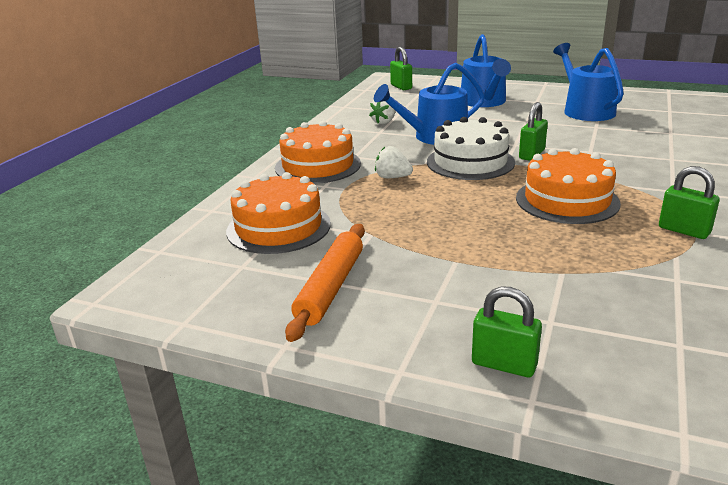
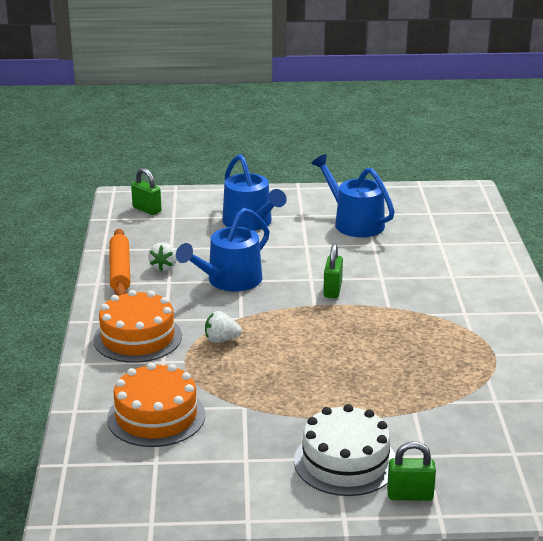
camera: 25 degrees left, 0 degrees up
orange rolling pin [285,224,365,342] -> orange rolling pin moved to [110,229,130,296]
white cake [427,117,515,180] -> white cake moved to [294,404,395,496]
orange cake [516,148,621,224] -> none
green padlock [659,166,719,239] -> none

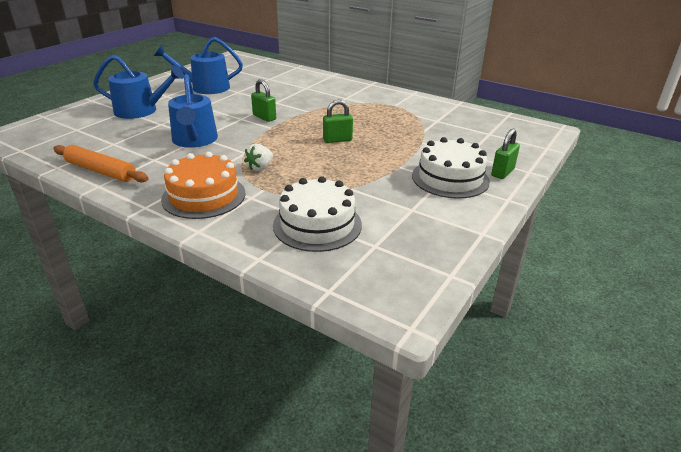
camera: 55 degrees left, 5 degrees up
orange cake [107,362,205,447] -> white cake [273,176,362,252]
green padlock [131,168,162,215] -> green padlock moved to [323,100,353,143]
white strawberry [148,242,177,271] -> none

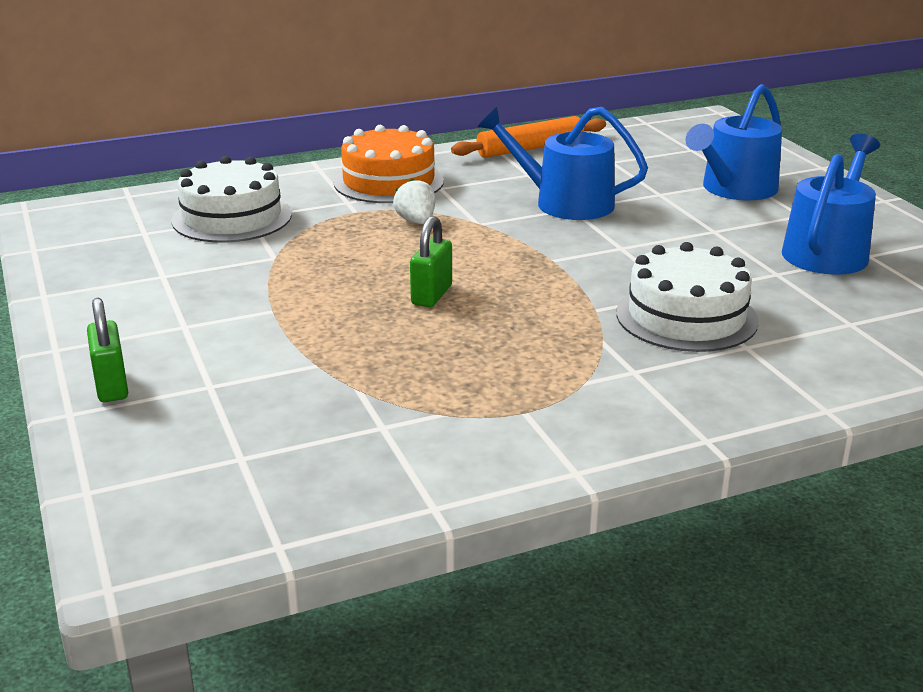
camera: 125 degrees right, 5 degrees down
green padlock [251,79,276,122] -> none
white cake [412,137,490,199] -> white cake moved to [616,242,759,352]

